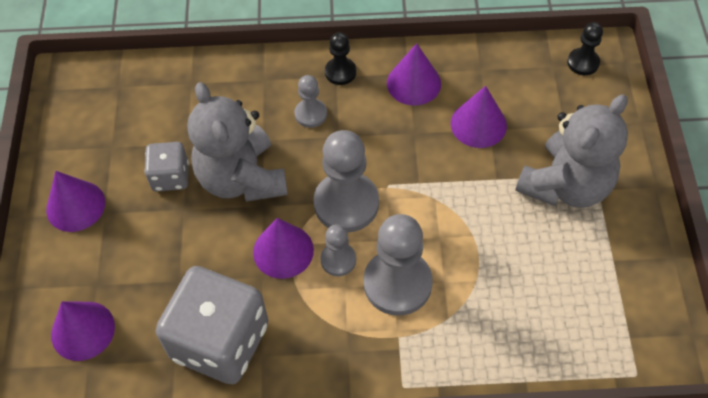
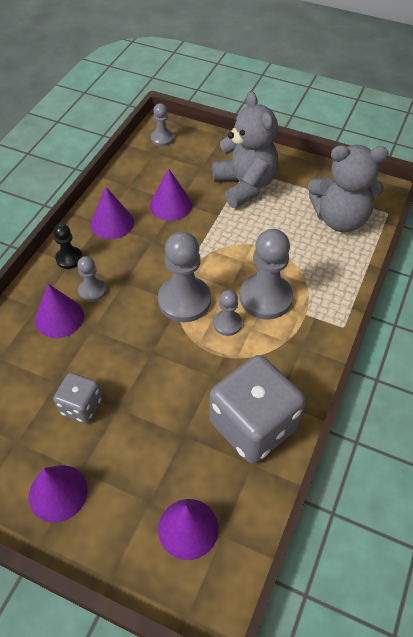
camera: 65 degrees left, 5 degrees down
grey teddy bear [187,82,288,202] -> grey teddy bear moved to [308,145,389,232]
purple cone [253,218,314,279] -> purple cone moved to [35,284,84,338]
black pawn [567,22,603,75] -> grey pawn [151,103,174,146]

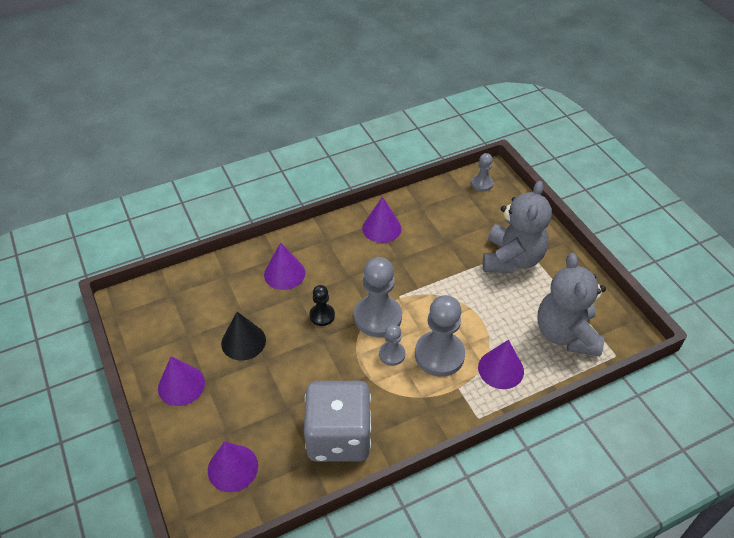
camera: 40 degrees right, 5 degrees down
grey dice [53,373,102,423] -> black cone [221,312,266,360]
black pawn [54,224,83,269] -> black pawn moved to [309,285,335,326]
grey pawn [77,256,106,302] -> none
purple cone [150,168,192,221] -> purple cone moved to [478,340,524,389]
grey teddy bear [308,145,389,232] -> grey teddy bear turned 45 degrees clockwise [537,253,606,356]

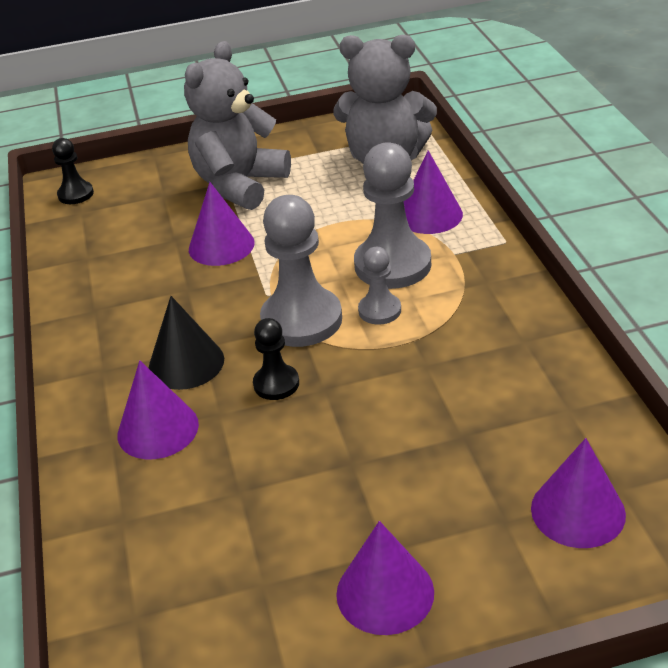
camera: 75 degrees left, 10 degrees down
black cone [221,312,266,360] -> black cone moved to [149,296,224,390]
grey dice [304,381,371,462] -> none
purple cone [362,197,401,243] -> purple cone moved to [189,182,255,266]
grey pawn [471,153,494,192] -> black pawn [52,138,94,204]
grey teddy bear [483,181,552,273] -> grey teddy bear turned 90 degrees counterclockwise [184,41,291,210]

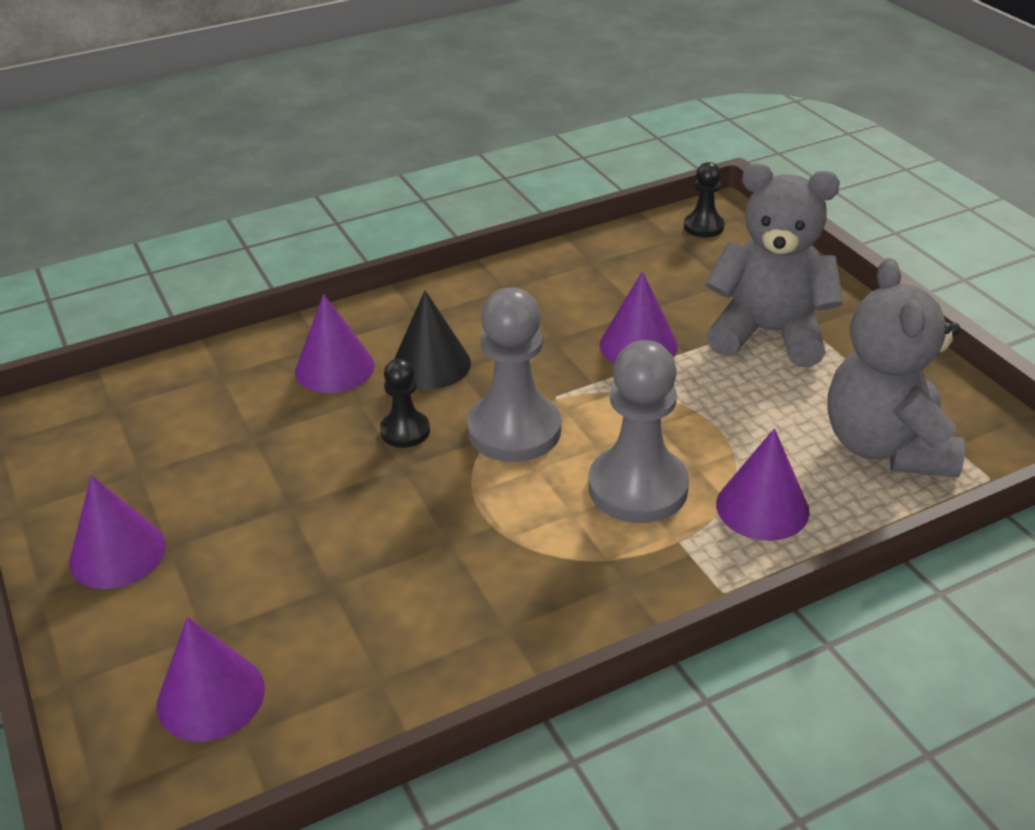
camera: 75 degrees right, 0 degrees up
grey pawn [358,247,401,325] -> none

